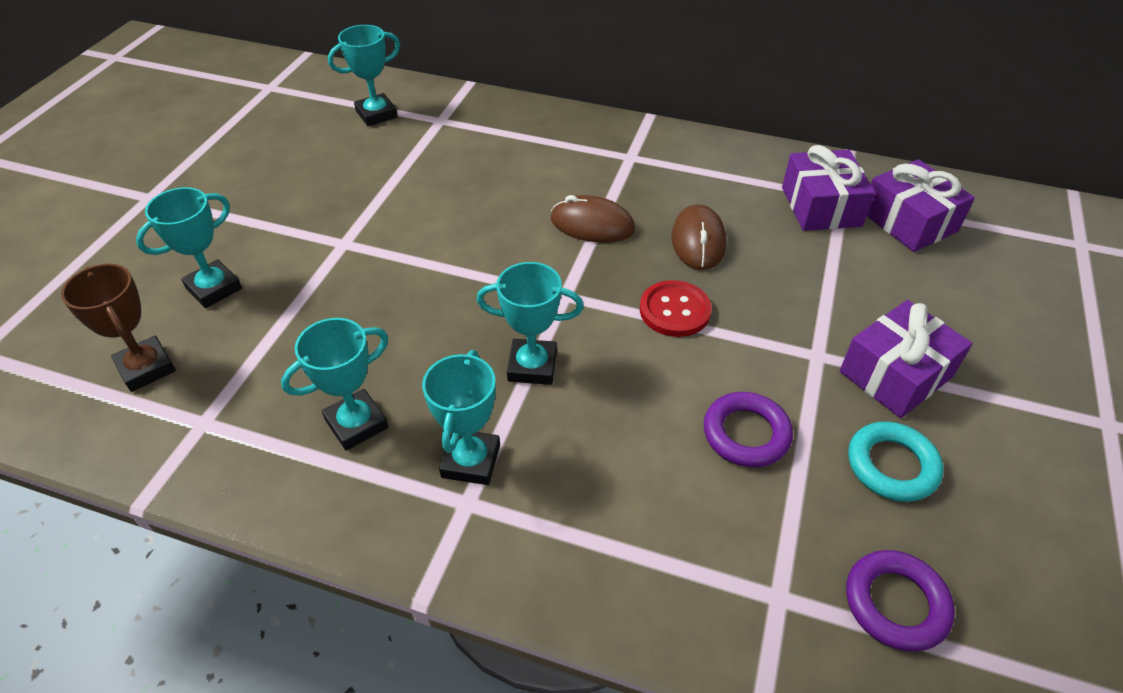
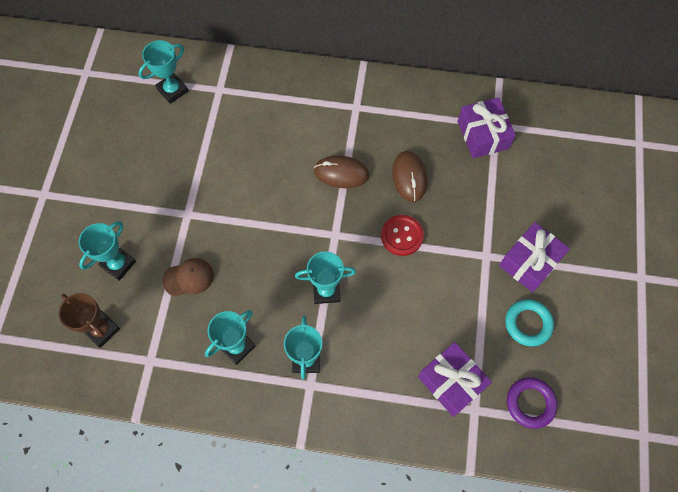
camera: 10 degrees left, 20 degrees up
purple ring [704,392,793,467] -> none
purple gift [867,159,975,252] -> purple gift moved to [418,342,492,417]
none -> brown cap [162,258,214,297]

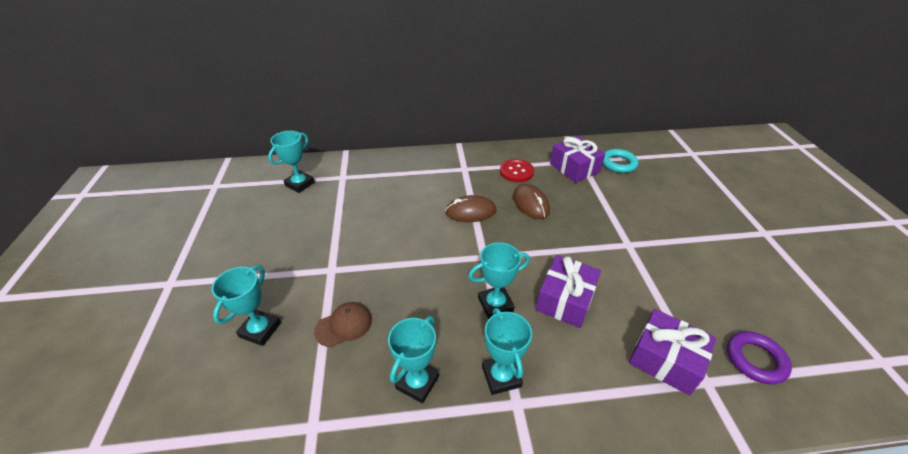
camera: 15 degrees left, 25 degrees down
brown trophy [58,293,120,348] -> none
red button [381,215,424,256] -> red button moved to [500,159,534,182]
purple gift [499,222,570,292] -> purple gift moved to [536,255,601,328]
turquoise ring [505,299,554,346] -> turquoise ring moved to [603,149,638,173]

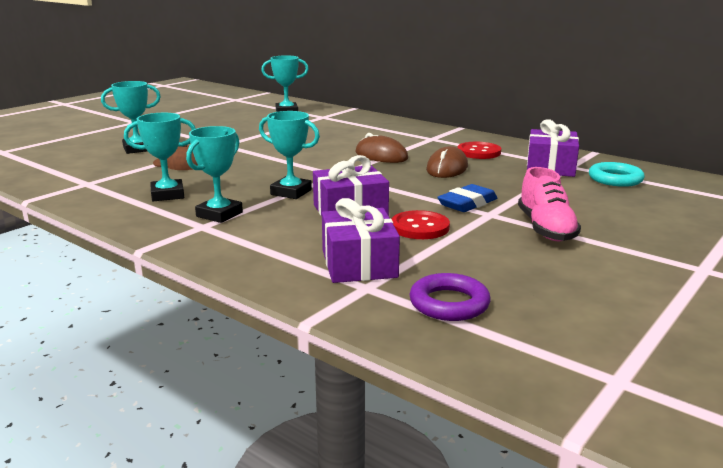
camera: 45 degrees right, 20 degrees down
none -> red button [392,210,450,239]
none -> blue eraser [437,184,497,212]
none -> pink shoe [518,167,581,241]

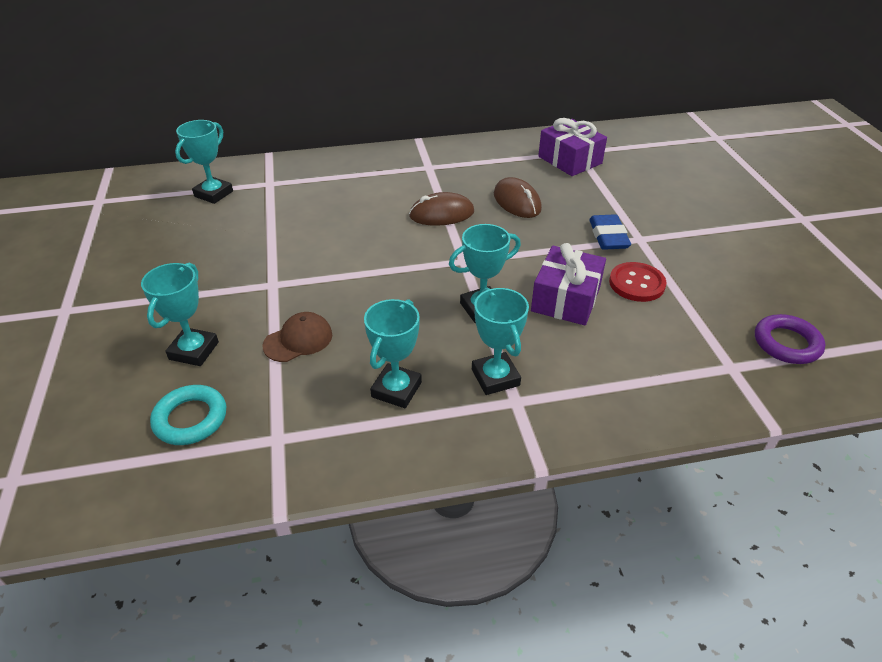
camera: 50 degrees left, 20 degrees up
purple gift [322,198,400,283] -> none
red button [457,142,501,159] -> none
pink shoe [518,167,581,241] -> none
turquoise ring [589,162,645,187] -> turquoise ring moved to [150,385,226,445]

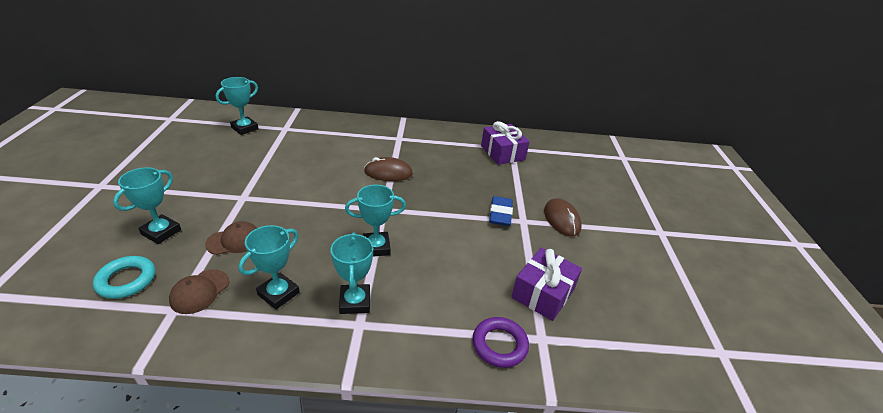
camera: 10 degrees right, 5 degrees down
brown mouse [494,177,542,218] -> brown mouse moved to [544,198,582,236]
purple gift [531,243,606,325] -> purple gift moved to [511,247,582,321]
red button [609,262,667,302] -> none
purple ring [755,314,826,364] -> purple ring moved to [472,317,529,368]
none -> brown cap [169,269,229,314]

